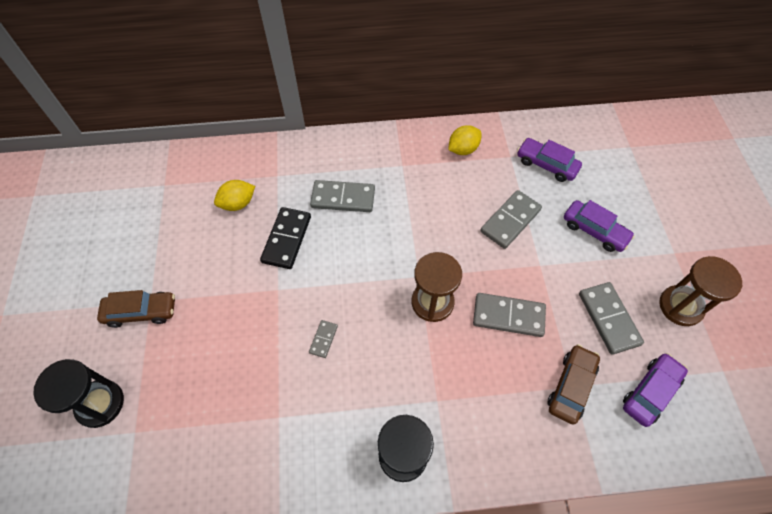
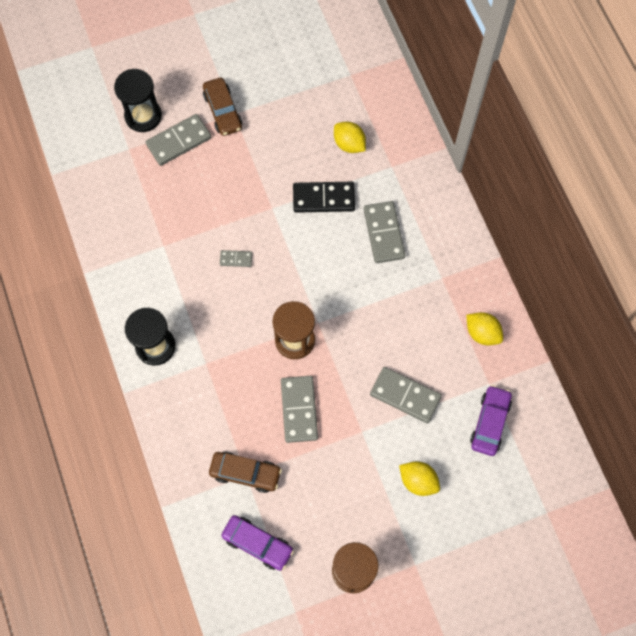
camera: 75 degrees right, 10 degrees up
purple car [564,200,635,252] -> yellow lemon [399,461,440,496]
grey domino [579,282,644,355] -> grey domino moved to [146,114,211,166]

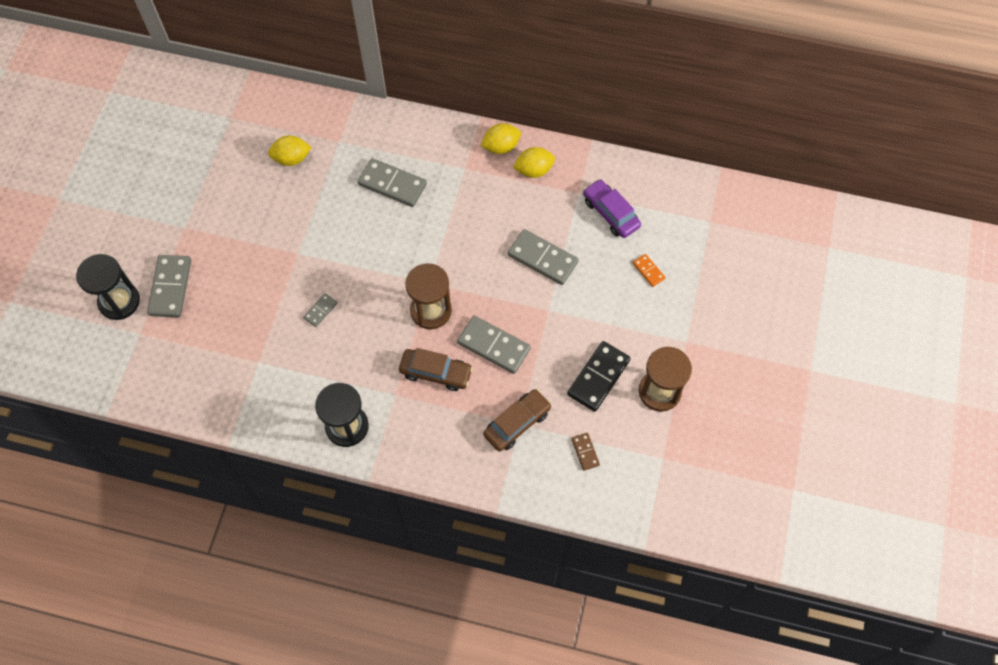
camera: 55 degrees left, 5 degrees down
brown car [203,78,242,136] -> brown car moved to [399,348,473,391]
purple car [221,515,294,571] -> brown domino [571,433,600,471]
black domino [293,182,355,213] -> black domino moved to [567,341,631,412]
grey domino [370,367,442,423] -> grey domino turned 60 degrees clockwise [508,229,579,285]
yellow lemon [399,461,440,496] -> yellow lemon moved to [481,123,521,154]
none -> orange domino [633,254,666,287]

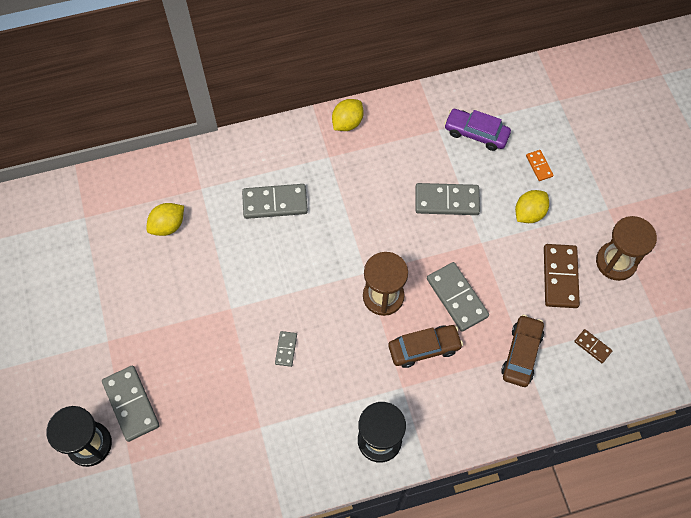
camera: 30 degrees left, 0 degrees up
grey domino [457,315,531,374] -> grey domino turned 60 degrees clockwise [427,262,489,332]
yellow lemon [513,147,555,178] -> yellow lemon moved to [515,190,549,223]
black domino [567,341,631,412] -> brown domino [544,244,580,308]
orange domino [633,254,666,287] -> orange domino turned 45 degrees clockwise [526,150,554,181]

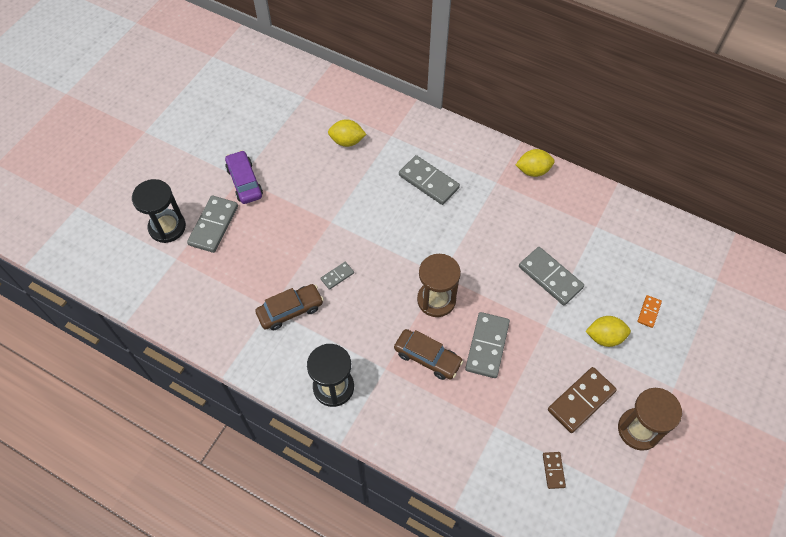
camera: 45 degrees right, 5 degrees down
purple car [444,109,511,151] -> purple car moved to [225,150,263,204]
brown car [501,315,544,387] -> brown car moved to [255,284,324,330]

